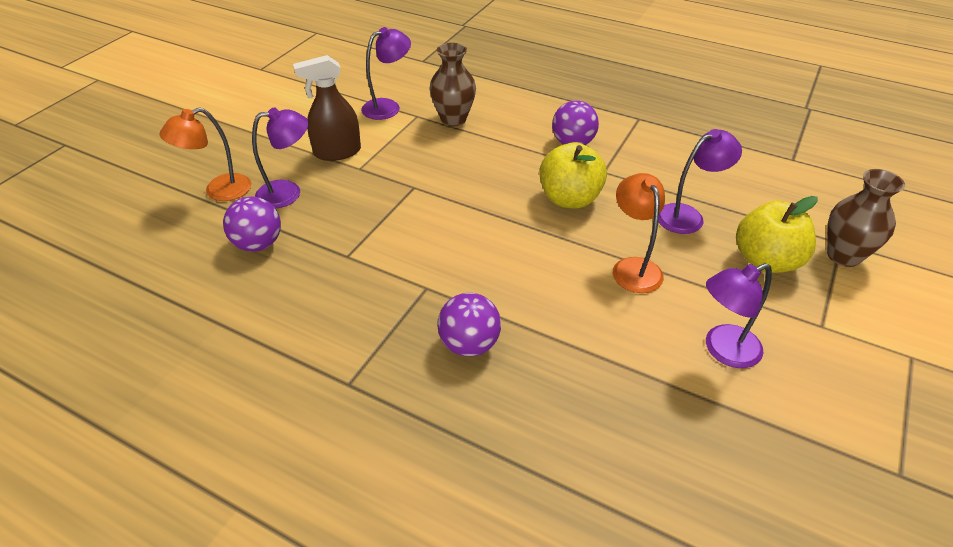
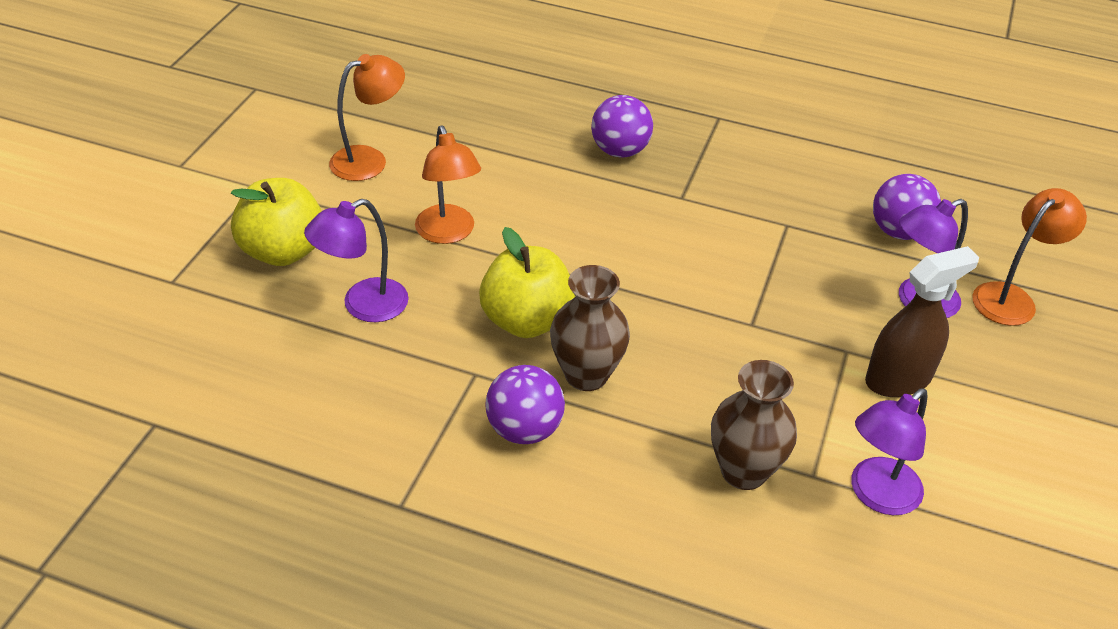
camera: 170 degrees right, 0 degrees up
purple lamp [706,263,772,368] -> orange lamp [329,54,405,181]
brown vase [827,169,905,267] -> brown vase moved to [550,265,630,391]

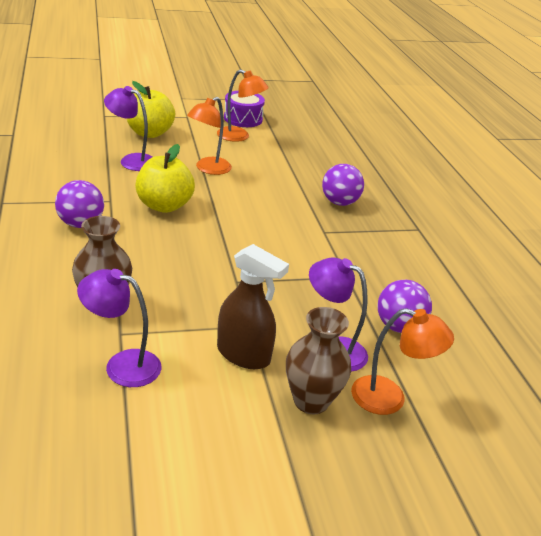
camera: 55 degrees right, 10 degrees down
brown vase [550,265,630,391] -> brown vase moved to [286,307,351,414]
none -> purple drum [224,91,265,127]

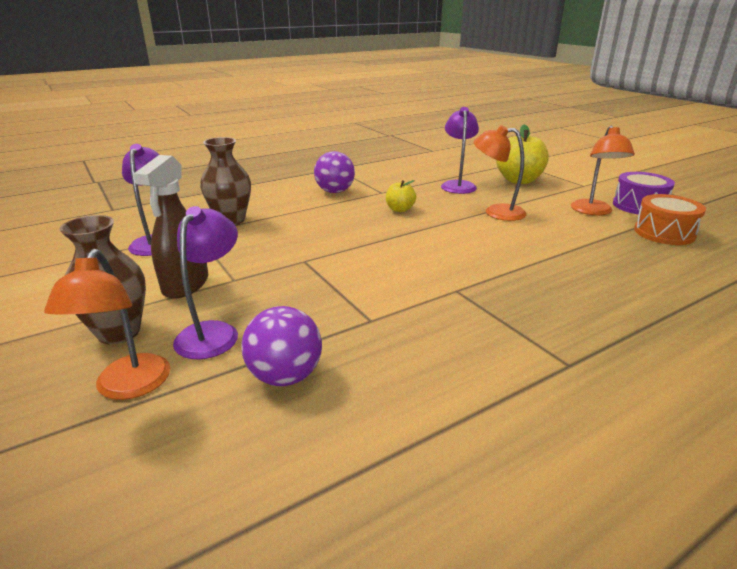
camera: 75 degrees right, 5 degrees down
yellow apple [135,144,195,213] -> yellow apple [386,180,416,212], size x0.53
purple ball [322,164,364,206] -> none
none -> orange drum [634,194,706,245]

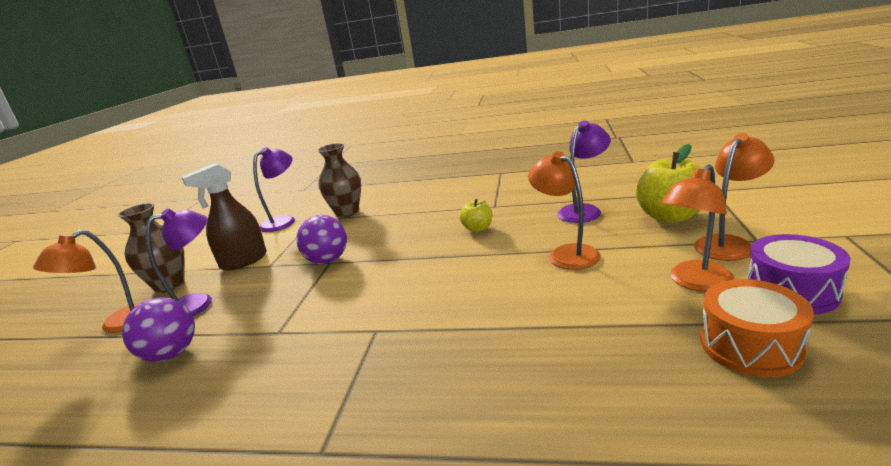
camera: 45 degrees right, 5 degrees down
purple ball [314,151,355,193] -> purple ball moved to [296,215,347,264]
none -> orange lamp [694,133,774,261]

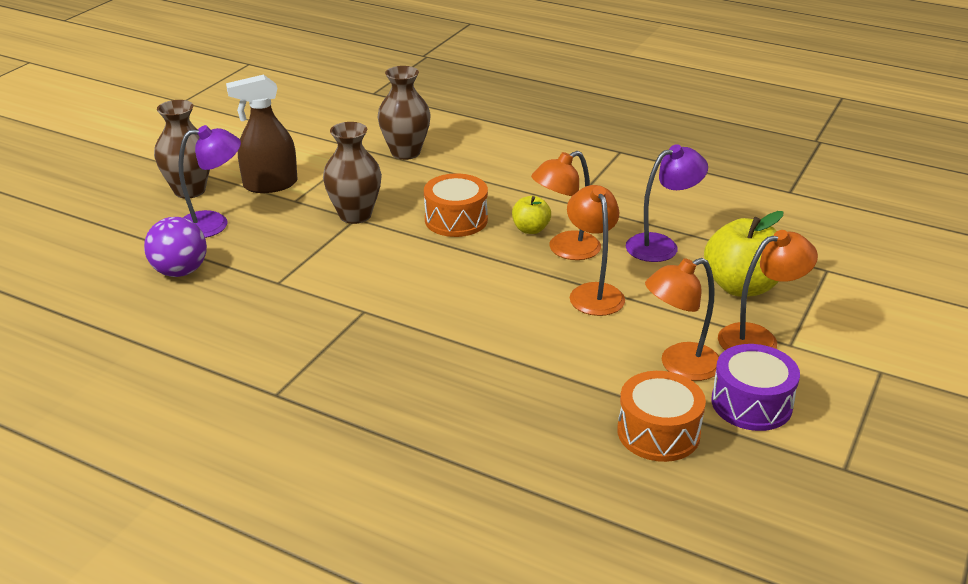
camera: 15 degrees right, 10 degrees up
orange lamp [33,230,140,333] -> orange lamp moved to [531,151,601,260]
purple lamp [253,147,295,232] -> none
purple ball [296,215,347,264] -> brown vase [323,122,382,224]
none -> orange drum [424,174,488,237]

